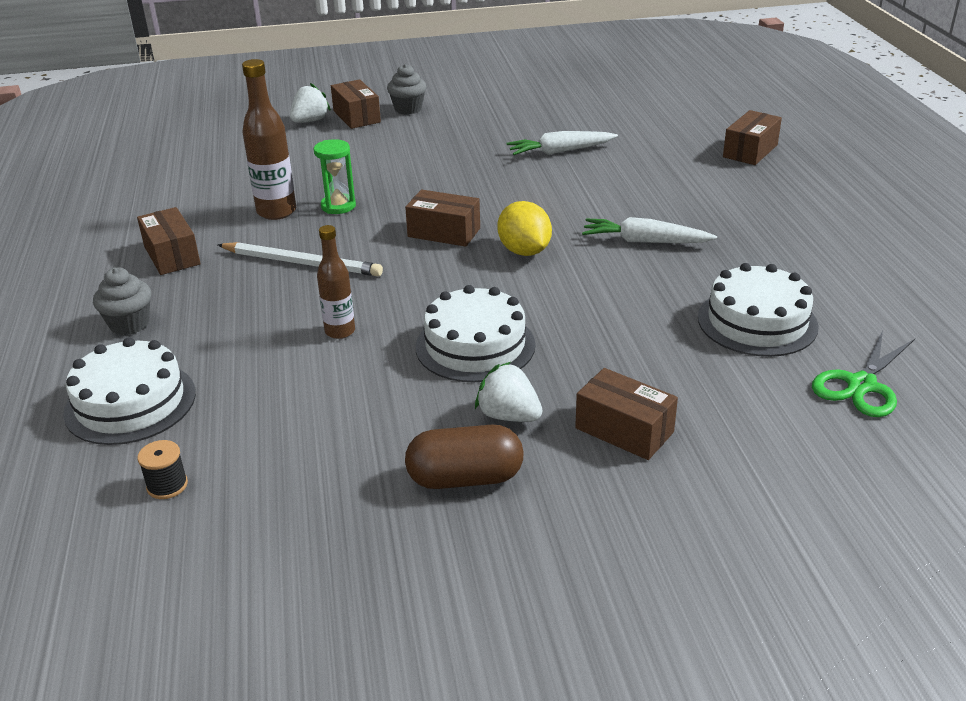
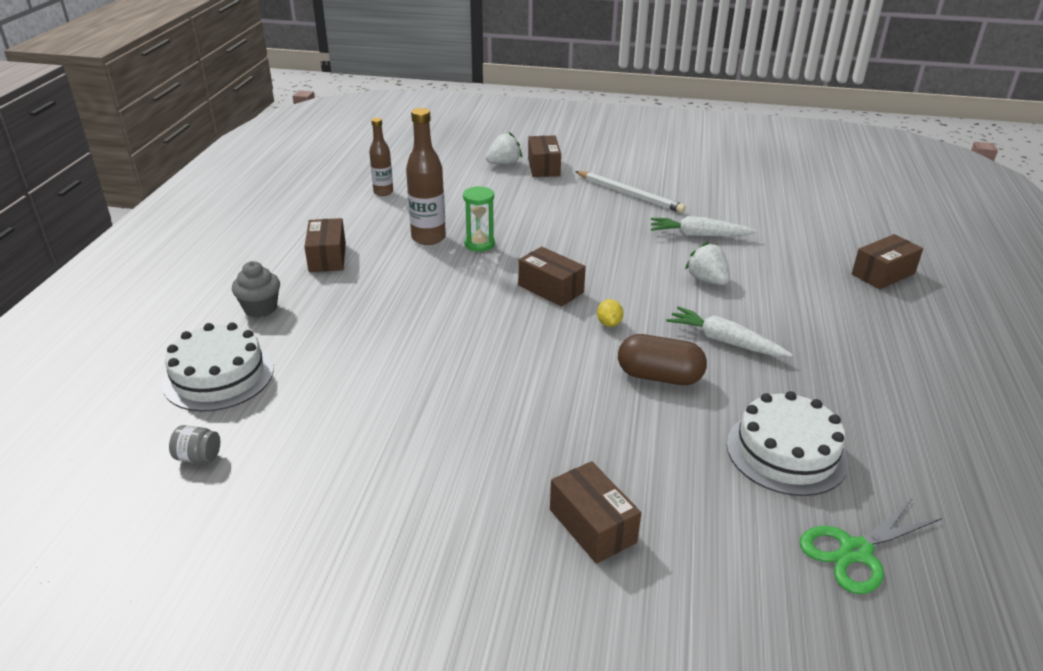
camera: 20 degrees right, 0 degrees up
black spool [137,440,188,499] -> grey jar [169,425,220,463]
white pencil [218,242,383,276] -> white pencil moved to [575,171,686,213]
brown bottle [317,225,355,339] -> brown bottle moved to [369,118,393,196]
grey cupcake [387,64,427,115] -> none
brown capsule [405,425,523,489] -> brown capsule moved to [618,334,707,385]
white cake [416,285,536,383] -> none
white strawberry [475,362,542,422] -> white strawberry moved to [685,242,730,285]
yellow lemon [497,201,552,256] -> yellow lemon [597,299,623,327], size x0.54

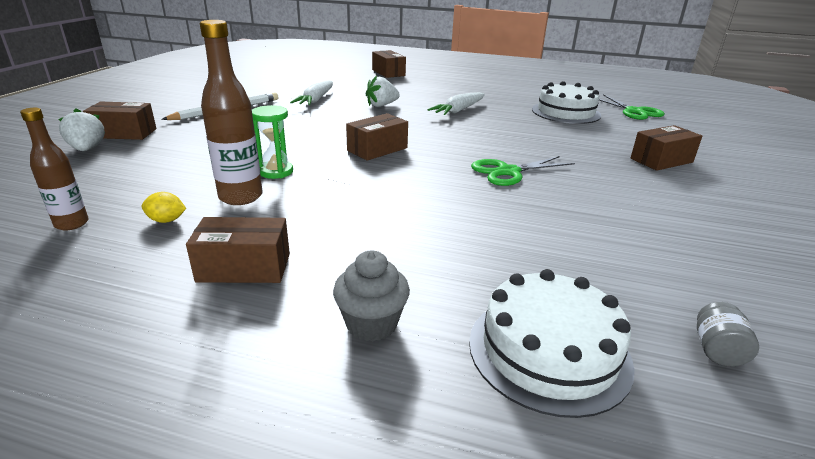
camera: 85 degrees left, 5 degrees down
yellow lemon [597,299,623,327] -> yellow lemon moved to [141,192,186,223]
brown capsule [618,334,707,385] -> none
none -> green scissors [471,156,575,186]

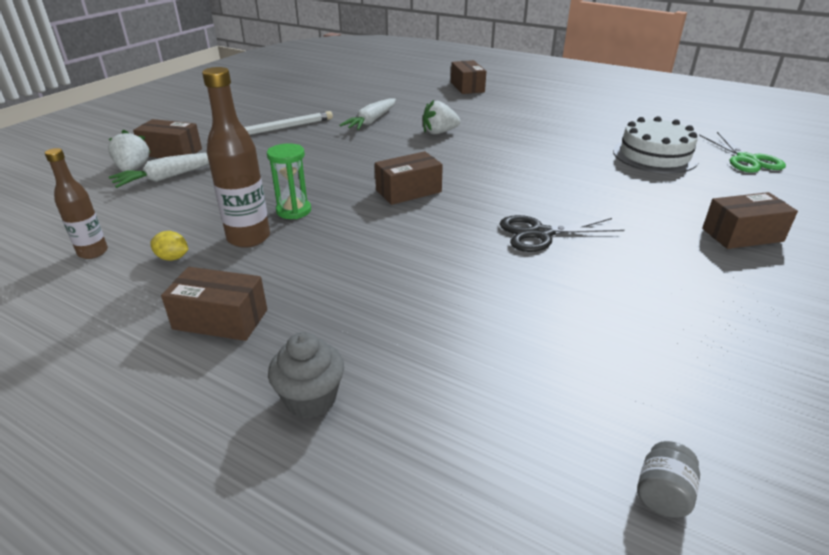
camera: 15 degrees right, 5 degrees up
white carrot [428,92,485,115] -> white carrot moved to [109,153,209,188]
white cake [469,269,635,418] -> none
green scissors [471,156,575,186] -> black scissors [500,215,625,252]

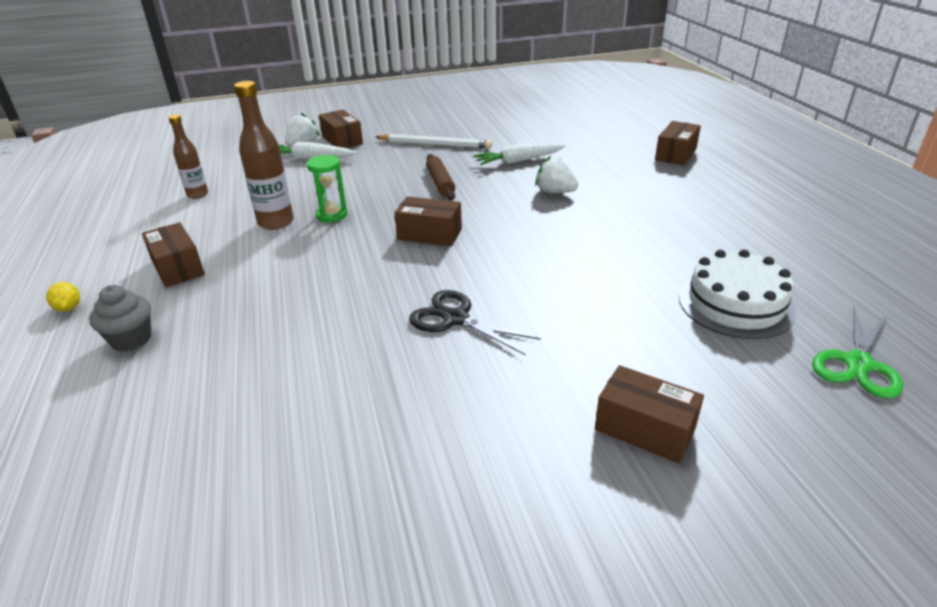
camera: 45 degrees right, 0 degrees up
yellow lemon [150,231,188,261] -> yellow lemon moved to [46,282,80,312]
grey jar [637,441,700,518] -> none
none -> brown rolling pin [426,154,455,200]

